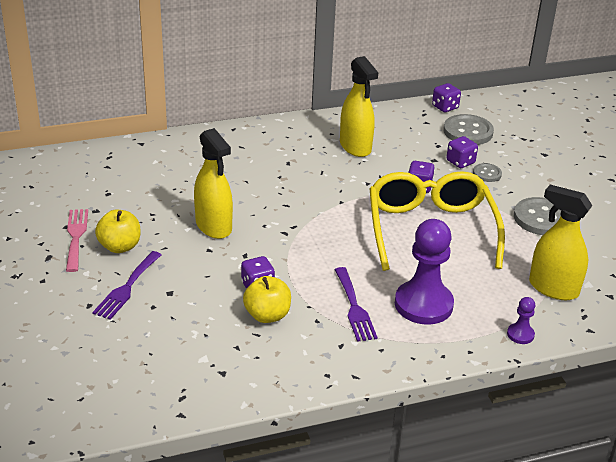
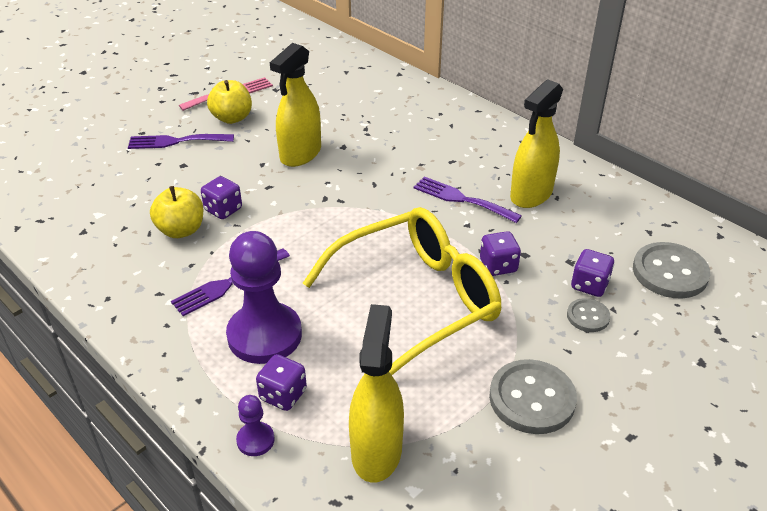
camera: 65 degrees right, 5 degrees up
purple dice [432,83,461,112] -> purple dice moved to [256,354,307,411]
none -> purple fork [414,176,522,223]

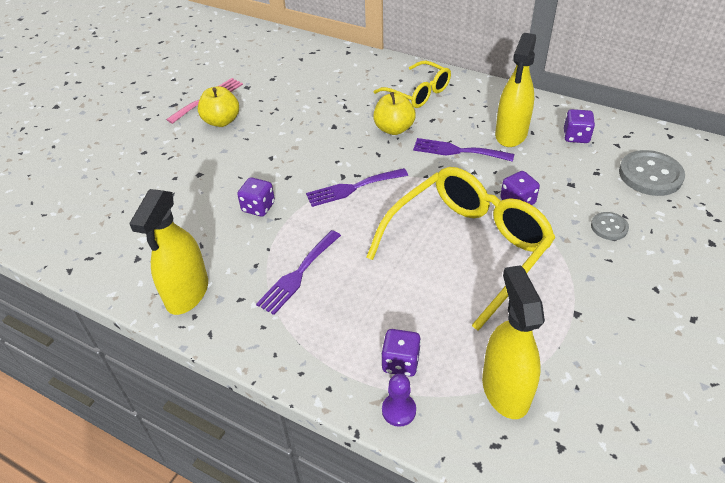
camera: 15 degrees left, 5 degrees up
purple fork [128,134,234,149] -> purple fork moved to [306,168,408,207]
yellow apple [150,186,203,238] -> yellow apple moved to [373,92,416,135]
purple pawn [226,231,302,364] -> none
yellow spray bottle [270,43,321,167] -> yellow spray bottle moved to [129,189,208,315]
grey button [489,359,577,434] -> none
purple dice [571,249,614,297] -> purple dice moved to [564,109,595,143]
none -> yellow glasses [374,61,451,108]

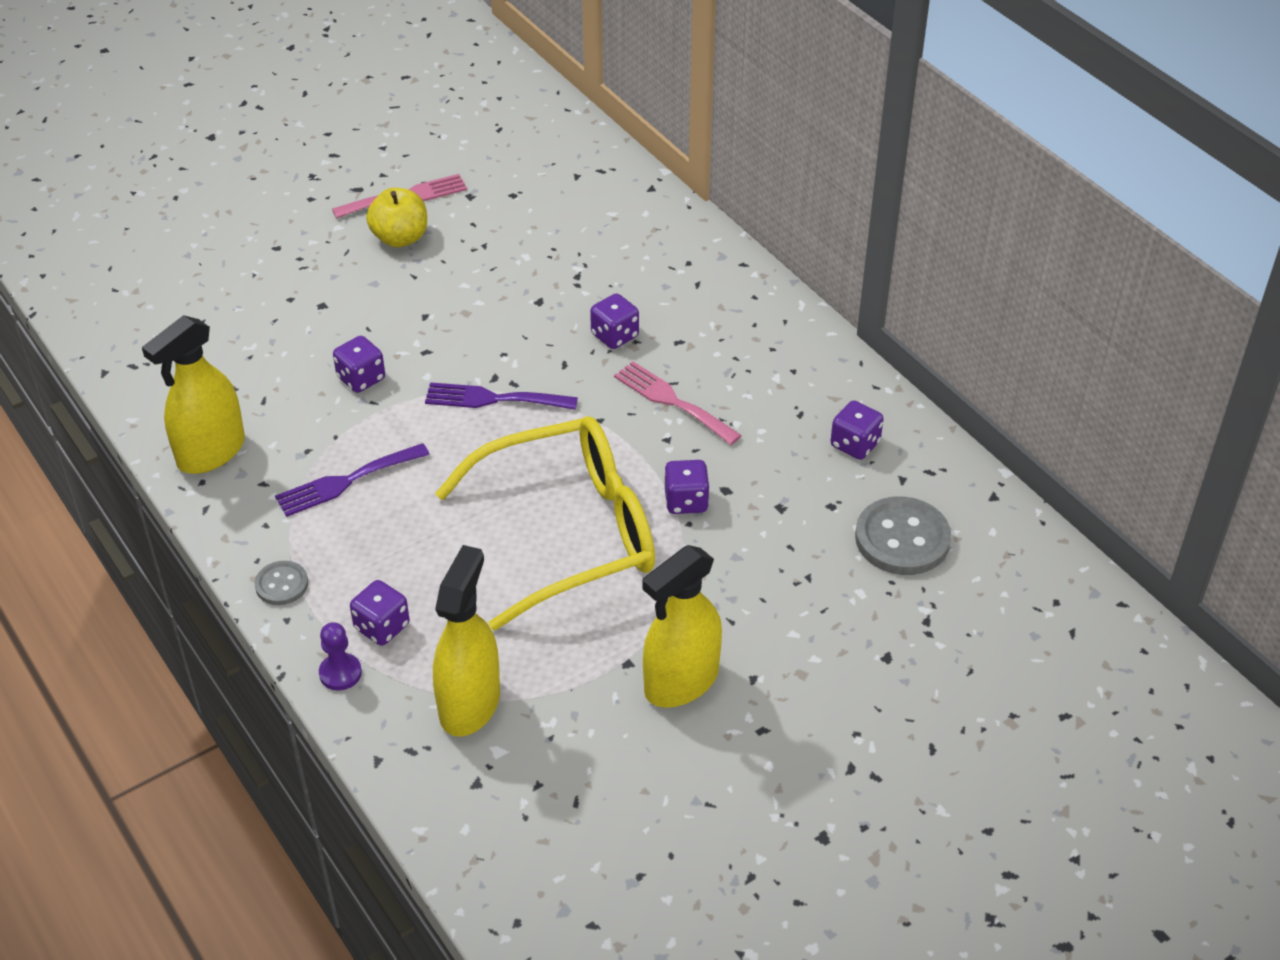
camera: 25 degrees right, 0 degrees up
yellow apple [373,92,416,135] -> purple dice [590,293,639,349]
yellow glasses [374,61,451,108] -> none
purple fork [413,138,514,162] -> pink fork [614,361,742,445]
yellow spray bottle [495,33,536,147] -> yellow spray bottle moved to [642,545,722,708]
grey button [591,212,629,240] -> grey button moved to [255,561,308,605]

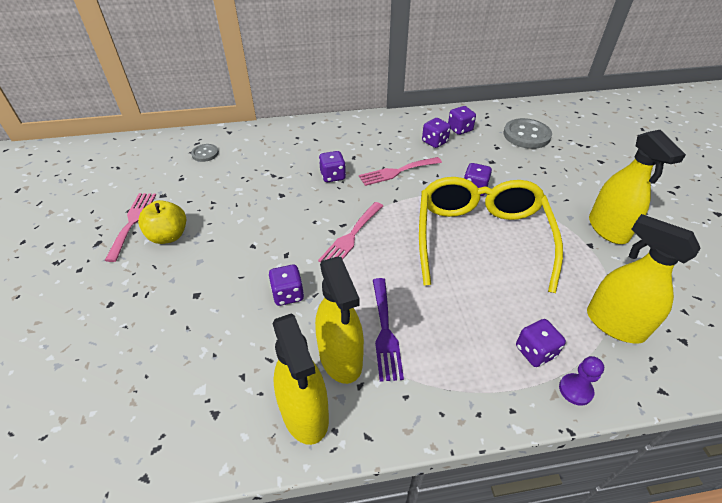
camera: 65 degrees left, 0 degrees up
grey button [255,561,308,605] -> grey button moved to [191,144,219,162]
purple fork [425,382,578,410] -> pink fork [318,202,383,262]
none -> yellow spray bottle [315,257,364,384]
none -> purple dice [422,118,451,148]

